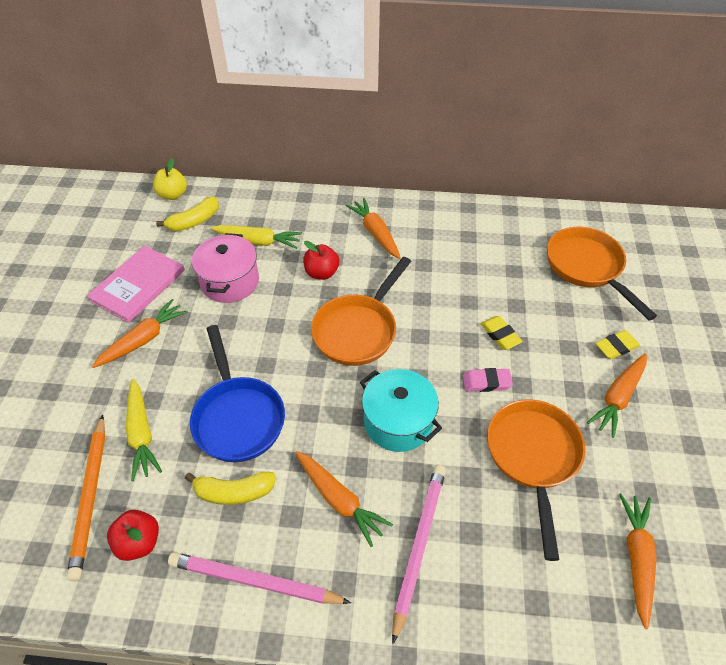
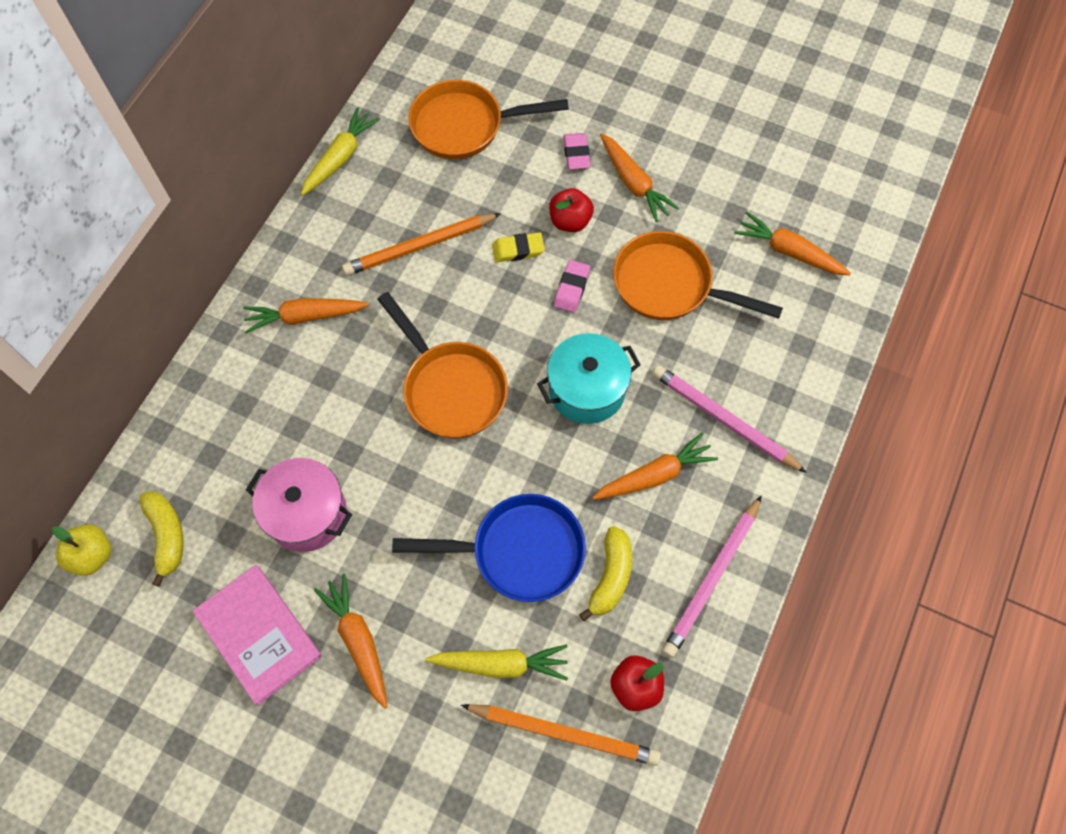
camera: 70 degrees left, 15 degrees up
yellow carrot [211,225,302,249] -> yellow carrot moved to [301,107,380,196]
red apple [303,241,340,280] -> red apple moved to [549,188,594,232]
yellow eraser [596,330,640,359] -> pink eraser [564,133,591,170]
none -> orange pencil [342,213,501,276]

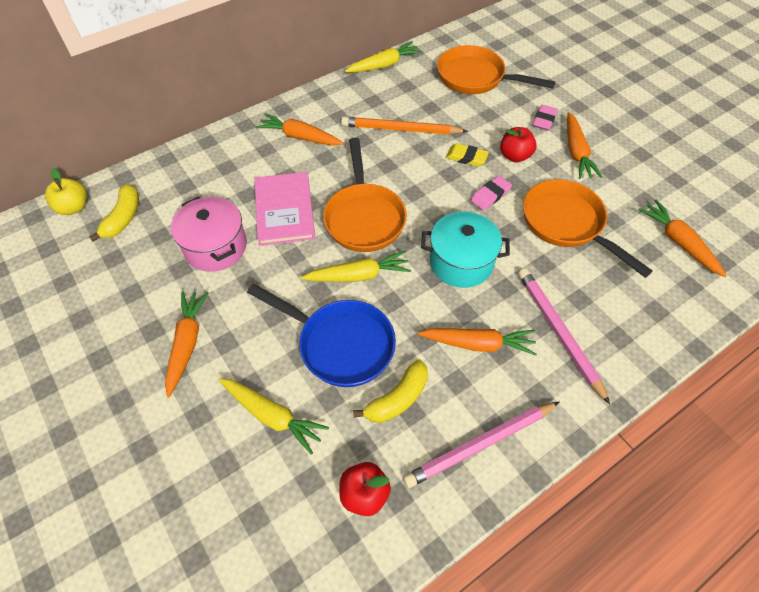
camera: 30 degrees right, 10 degrees down
pink book [192,565,322,705] -> pink book moved to [255,172,315,246]
orange pencil [461,704,661,766] -> none
none -> yellow carrot [301,251,411,282]

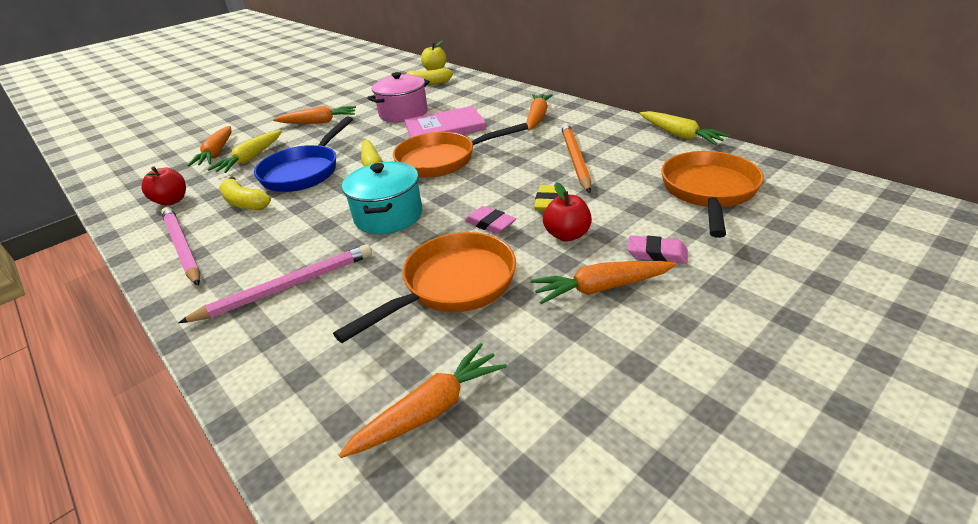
camera: 85 degrees right, 20 degrees down
orange carrot [418,328,537,356] -> orange carrot moved to [187,126,232,167]

